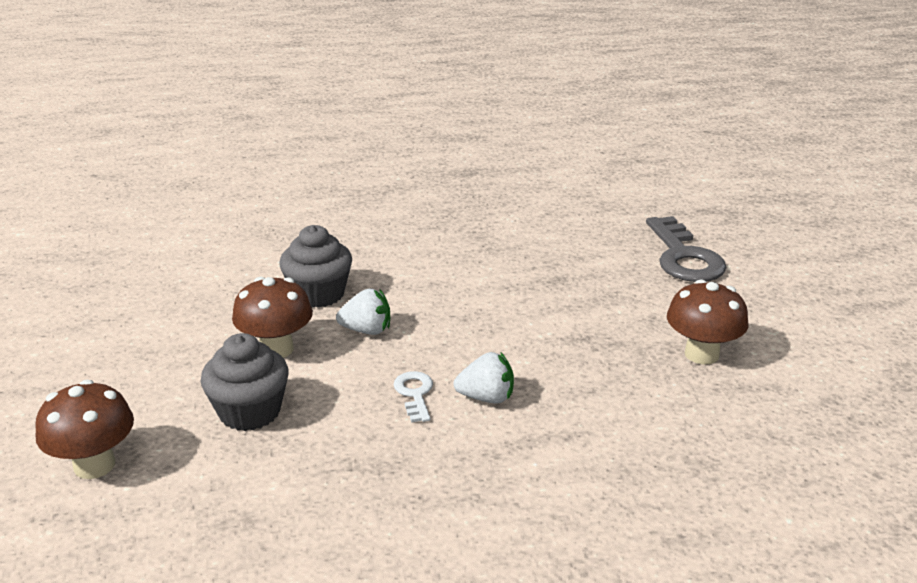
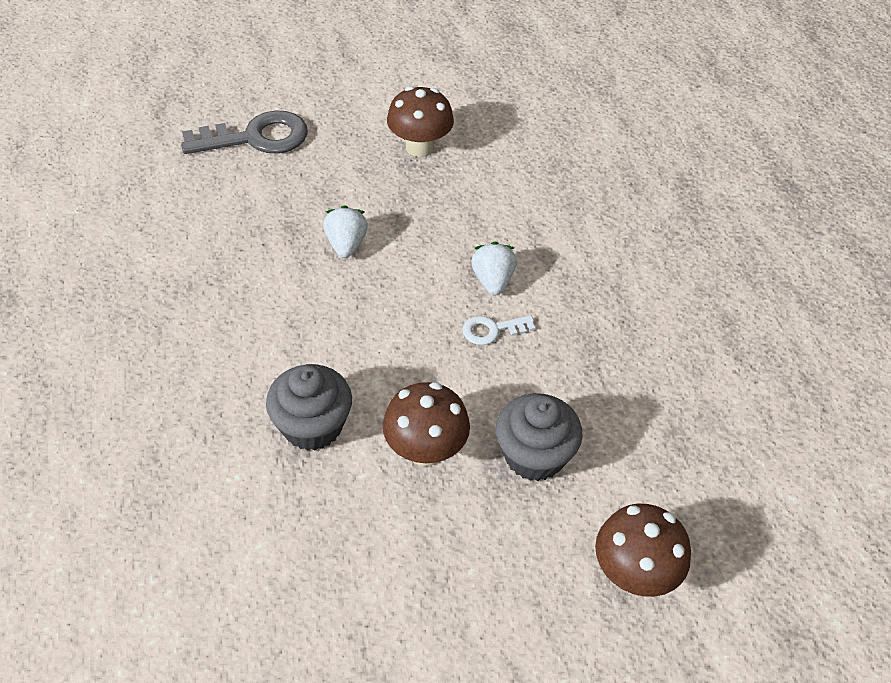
camera: 95 degrees left, 20 degrees up
white strawberry [336,288,390,335] -> white strawberry moved to [323,205,368,258]

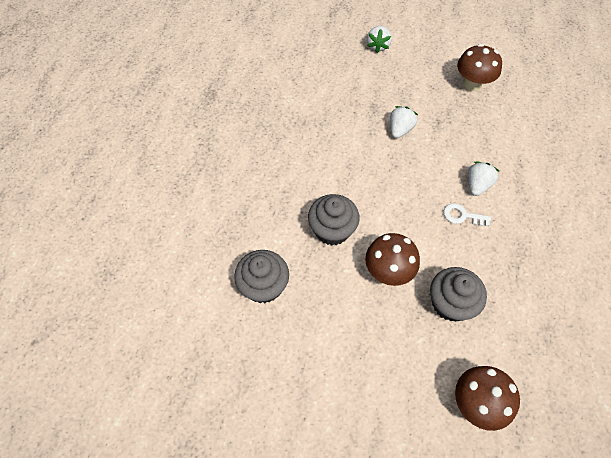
camera: 30 degrees right, 10 degrees up
grey key [181,110,308,154] -> white strawberry [367,26,392,53]
none -> grey cupcake [234,250,289,303]

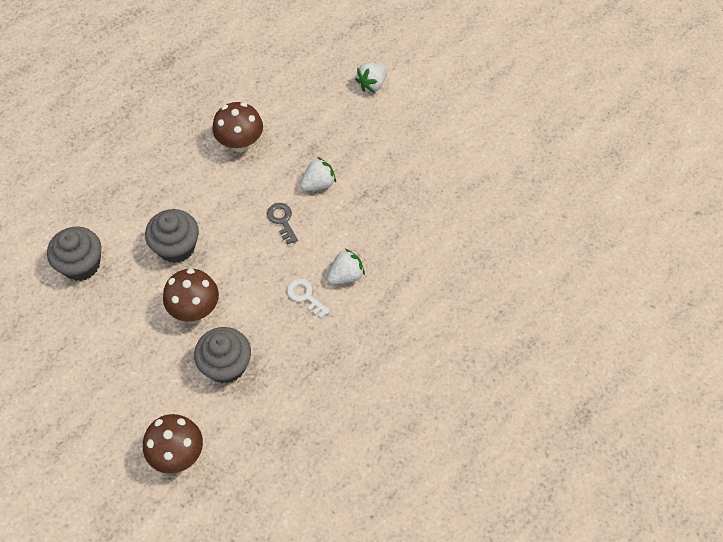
camera: 30 degrees right, 0 degrees up
brown mushroom [457,44,502,91] -> brown mushroom moved to [212,102,263,152]
none -> grey key [267,203,298,245]

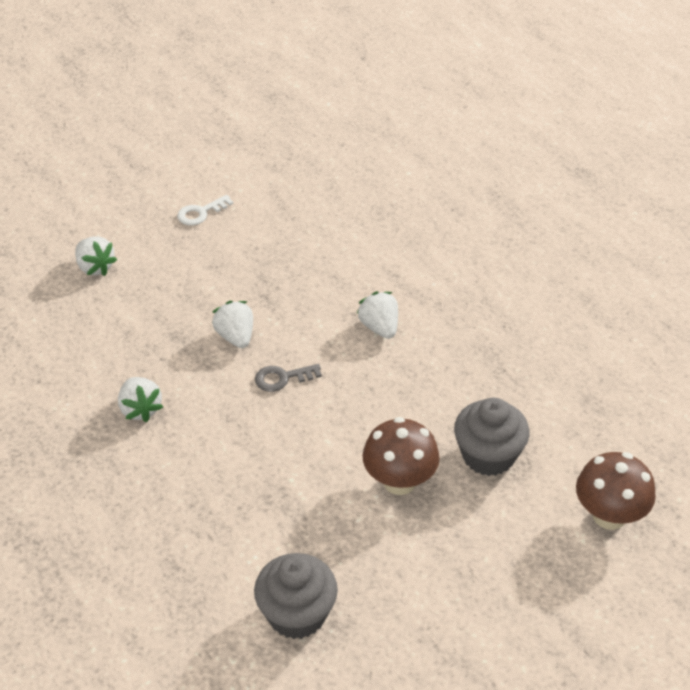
camera: 80 degrees left, 15 degrees down
grey cupcake [145,209,199,263] -> none
brown mushroom [212,102,263,152] -> white strawberry [118,377,163,422]
white key [287,279,330,319] -> white key moved to [177,195,233,225]

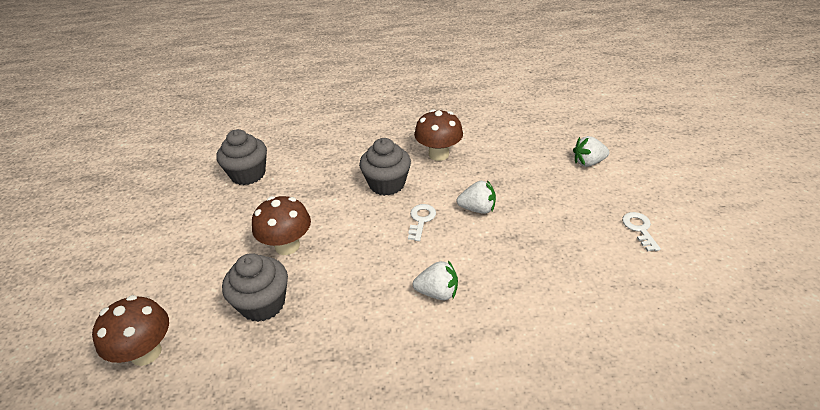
camera: 120 degrees right, 5 degrees down
white strawberry [118,377,163,422] -> brown mushroom [414,109,463,161]
grey key [255,364,322,392] -> white key [408,204,436,241]
none -> grey cupcake [359,138,411,196]

